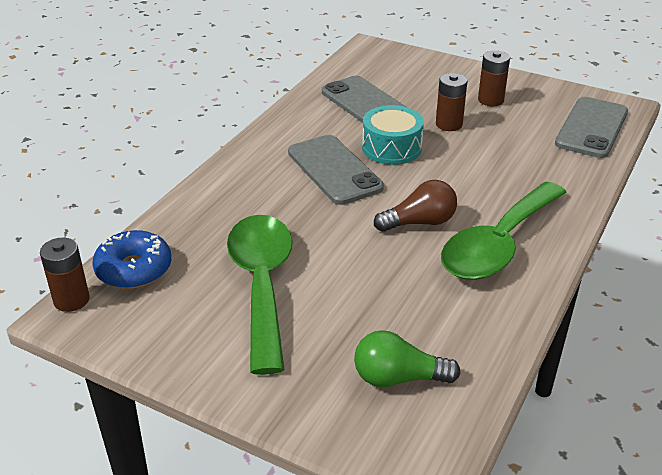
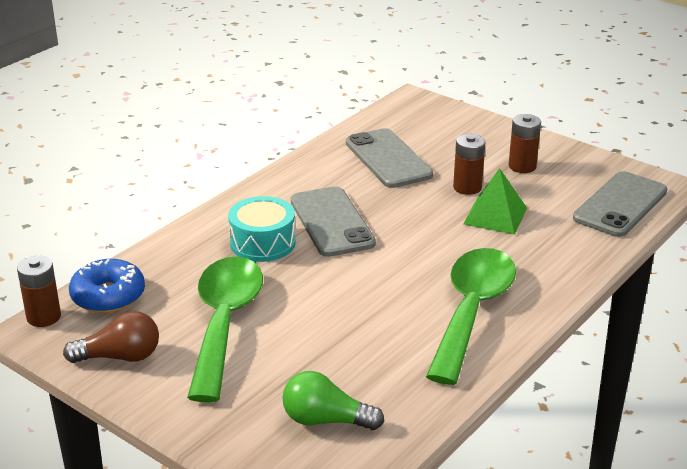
camera: 10 degrees right, 5 degrees down
turquoise drum [362,105,424,165] -> turquoise drum moved to [228,196,296,262]
brown light bulb [374,180,457,232] -> brown light bulb moved to [63,311,159,363]
green spoon [441,182,567,280] -> green spoon turned 150 degrees clockwise [426,248,516,385]
none -> green pyramid [463,168,527,235]

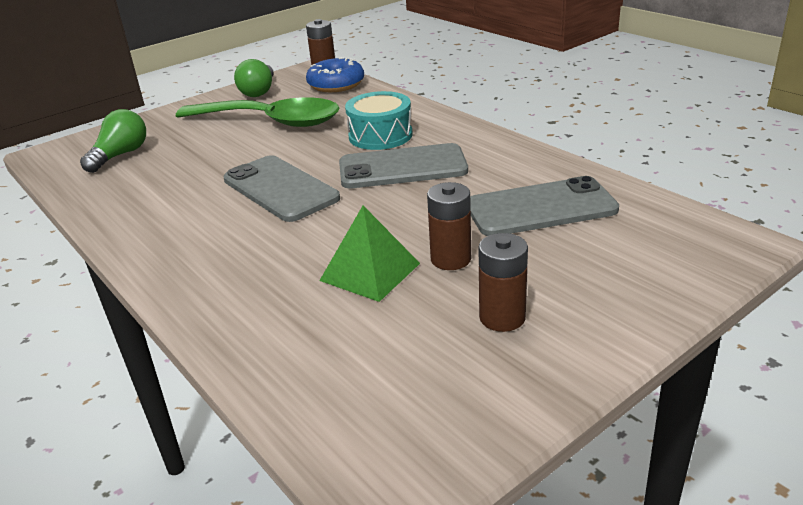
camera: 105 degrees right, 0 degrees up
brown light bulb [63,311,159,363] -> green light bulb [234,59,274,97]
green spoon [426,248,516,385] -> none
grey phone [573,171,667,237] -> grey phone moved to [224,155,340,222]

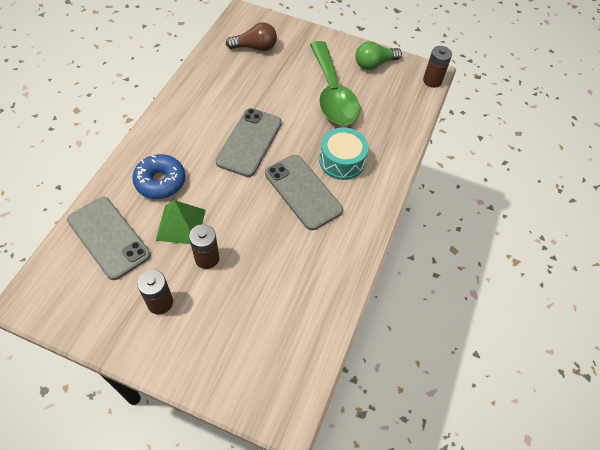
camera: 55 degrees right, 25 degrees up
green light bulb [80,109,146,173] -> brown light bulb [226,22,277,51]
blue donut [306,57,364,92] -> blue donut moved to [132,154,185,199]
grey phone [470,176,619,236] -> grey phone moved to [67,197,151,280]

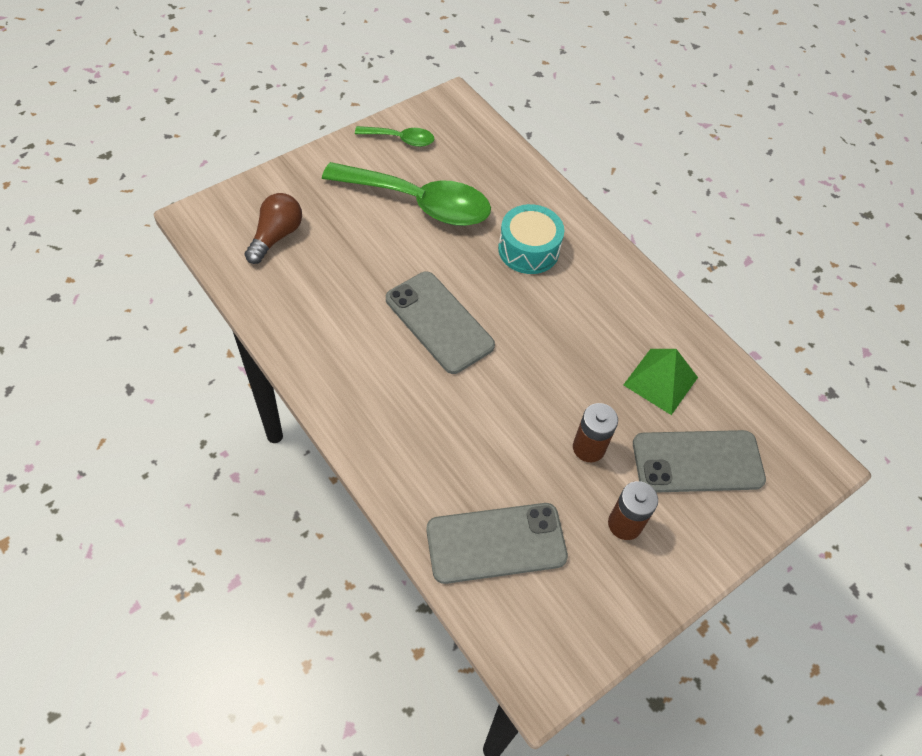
camera: 60 degrees left, 0 degrees up
blue donut [132,154,185,199] -> none
green pyramid [156,200,205,244] -> green pyramid moved to [623,349,698,415]
grey phone [265,155,343,230] -> grey phone moved to [633,430,766,493]
green light bulb [355,41,402,70] -> green spoon [355,126,434,147]
brown battery [423,46,452,88] -> none

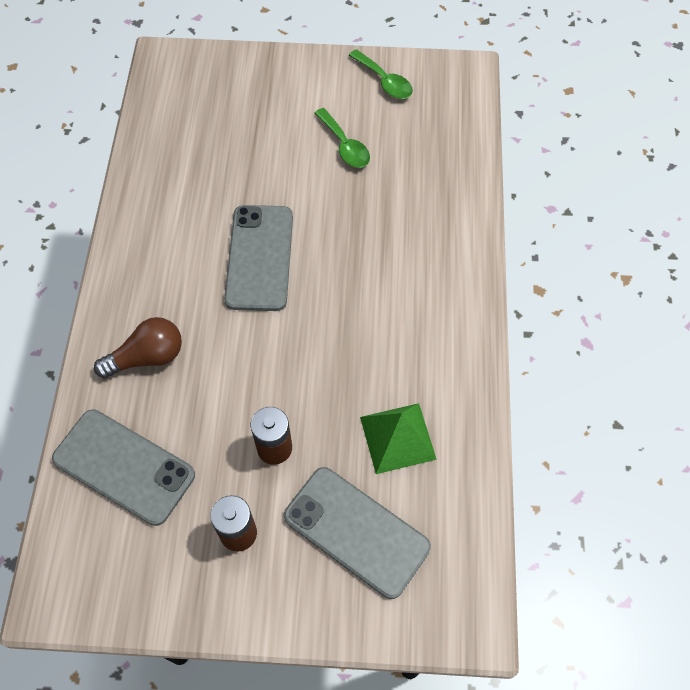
camera: 45 degrees right, 5 degrees up
brown light bulb [245,193,302,264] -> brown light bulb moved to [94,317,182,378]
green spoon [322,162,491,226] -> green spoon [315,108,370,168], size x0.48
turquoise drum [498,204,564,274] -> none

